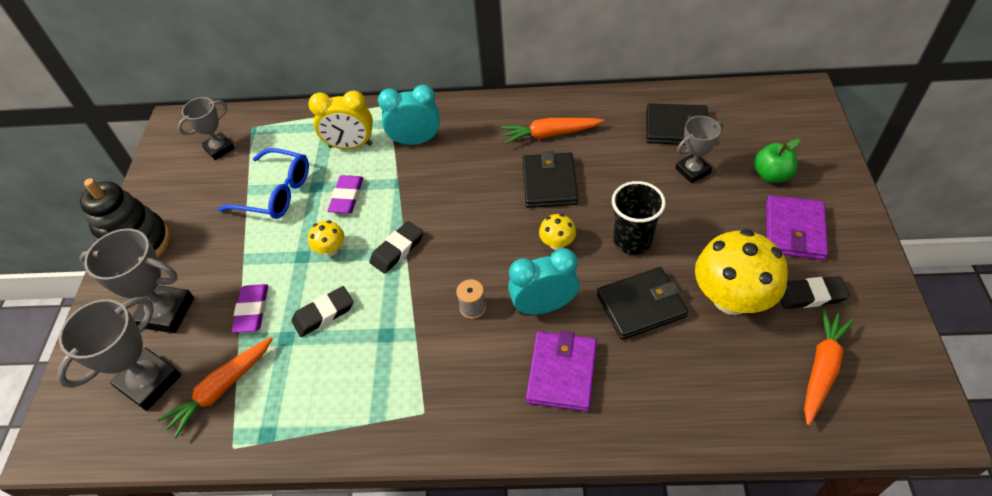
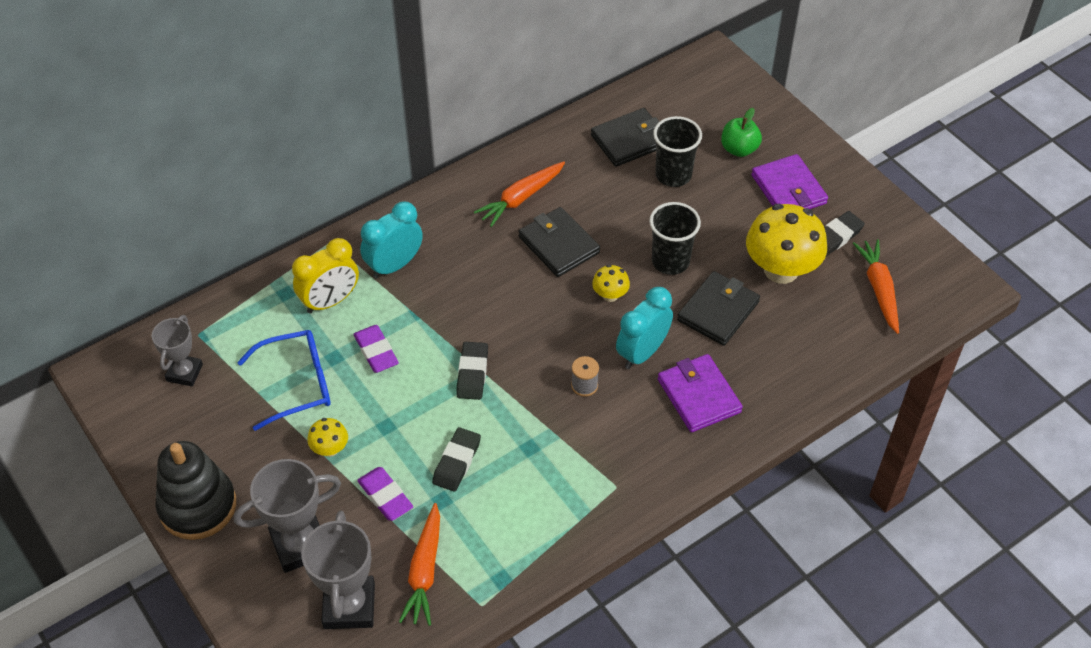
camera: 40 degrees left, 0 degrees up
yellow mushroom [308,220,345,256] -> yellow mushroom moved to [307,418,348,457]
grey trophy [675,116,724,183] -> black cup [653,116,702,187]

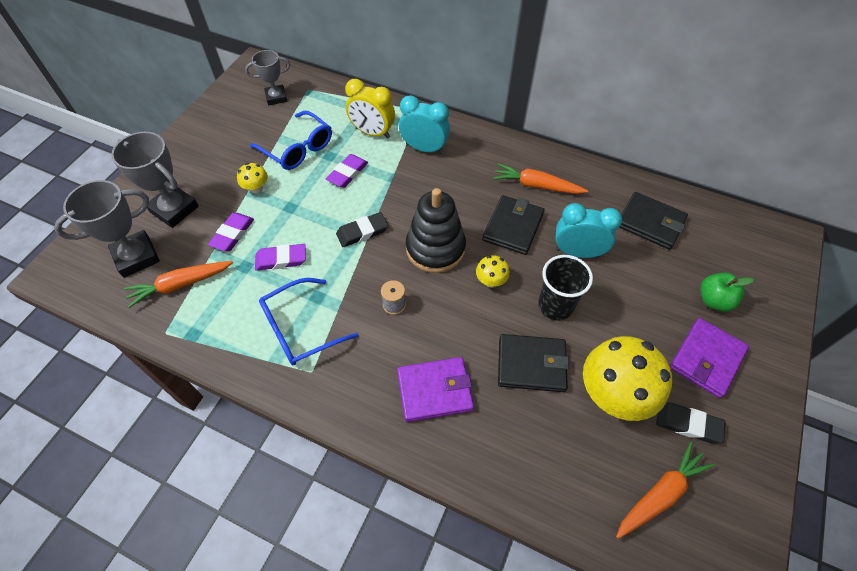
camera: 60 degrees right, 5 degrees up
black stacking toy [155,441,236,540] -> black stacking toy moved to [406,188,466,273]
black eraser [432,427,481,492] -> purple eraser [255,244,306,271]
turquoise clock [616,287,673,369] -> turquoise clock moved to [555,203,622,258]
black cup [653,116,702,187] -> none
purple wallet [658,354,743,433] -> purple wallet turned 45 degrees clockwise [397,357,474,422]
none -> blue glasses [259,278,359,365]

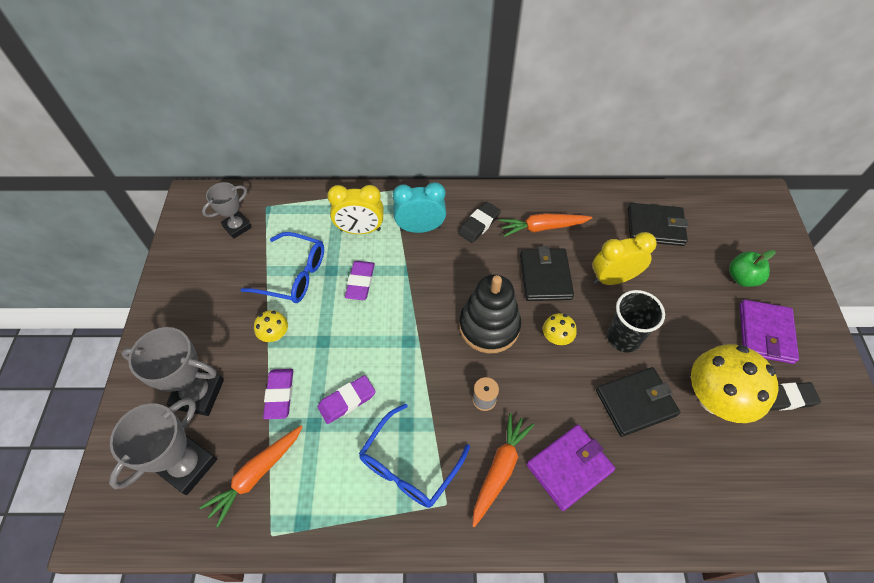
camera: 25 degrees left, 0 degrees up
black eraser [336,212,388,247] -> black eraser moved to [458,202,501,243]
turquoise clock [555,203,622,258] -> yellow clock [593,232,657,285]
orange carrot [616,442,715,539] -> orange carrot moved to [472,413,534,527]

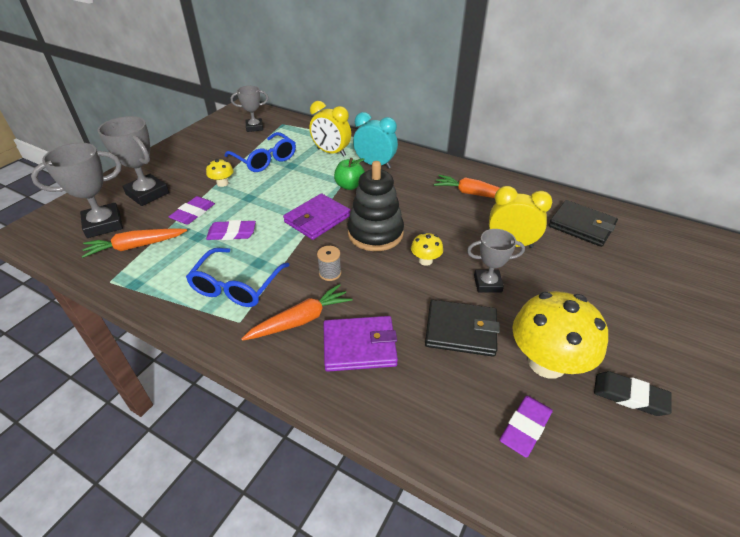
camera: 30 degrees right, 15 degrees down
purple eraser [345,261,375,300] -> purple eraser moved to [500,396,553,458]
blue glasses [359,404,470,508] -> blue glasses turned 45 degrees counterclockwise [186,248,289,307]
black eraser [458,202,501,243] -> none
black wallet [520,246,574,301] -> none
black cup [607,290,665,353] -> grey trophy [467,229,525,292]
green apple [729,250,775,287] -> green apple moved to [334,158,365,190]
purple wallet [740,300,799,364] -> purple wallet moved to [283,193,351,240]

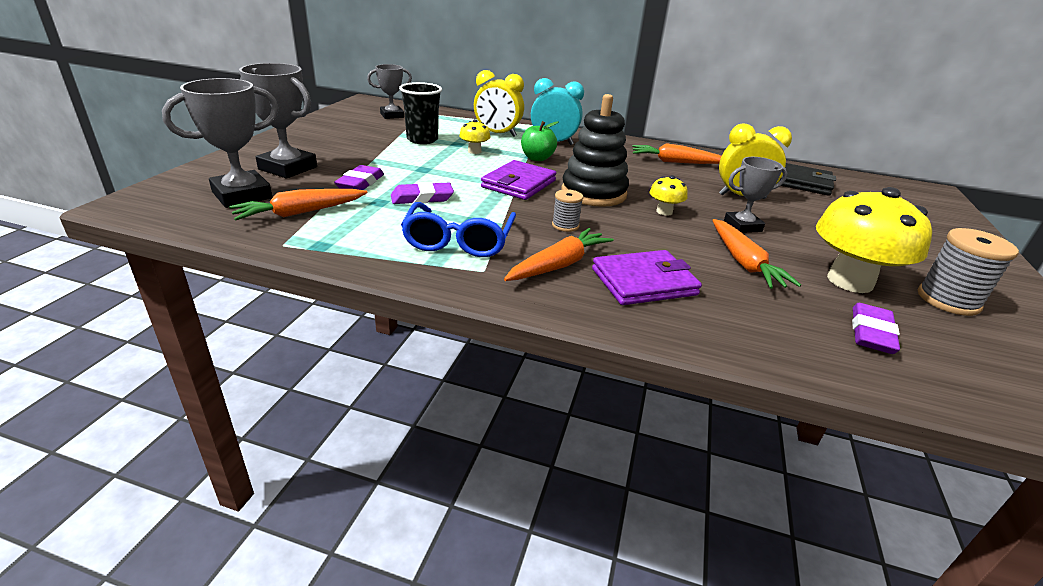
camera: 15 degrees left, 10 degrees down
yellow mushroom [206,159,234,187] -> yellow mushroom moved to [459,119,490,154]
blue glasses [225,132,296,172] -> black cup [399,82,442,144]
black wallet [425,300,500,357] -> orange carrot [712,219,801,289]
black eraser [594,371,672,416] -> grey spool [918,228,1019,316]

